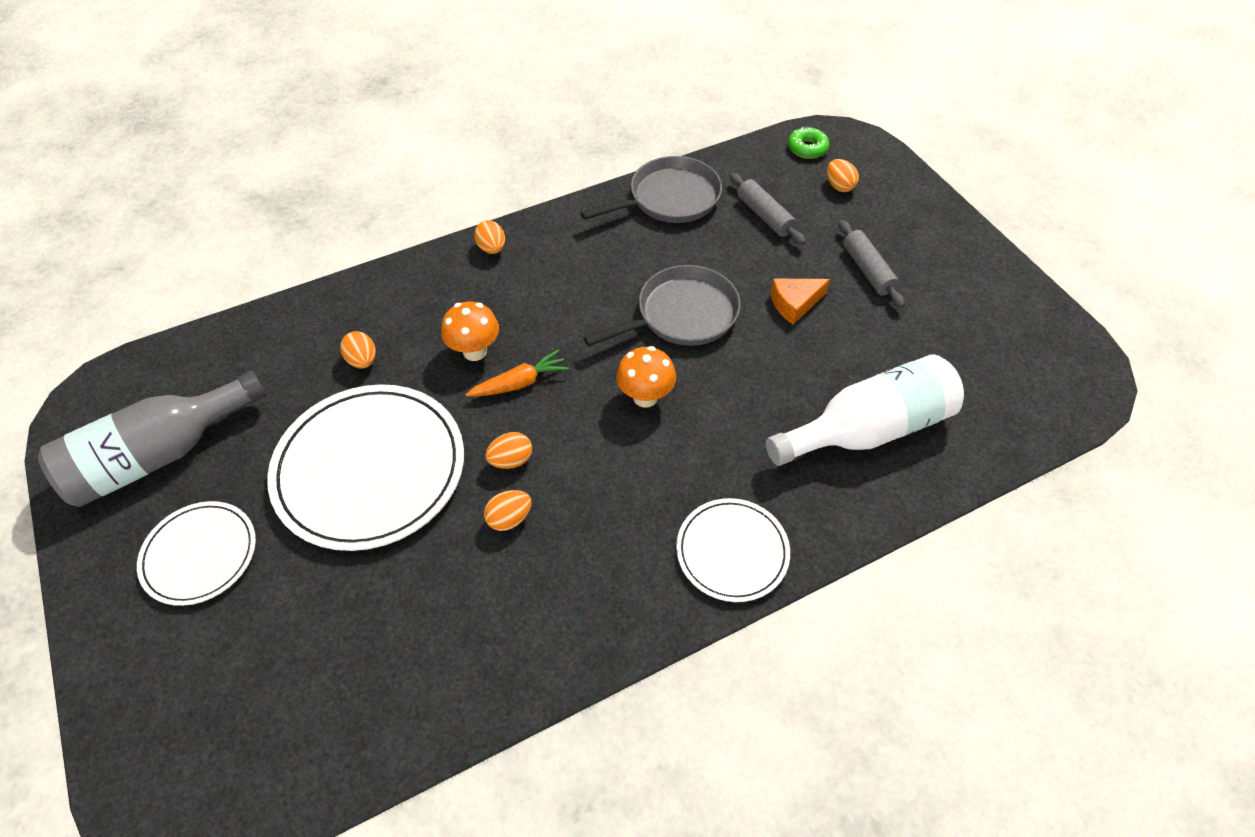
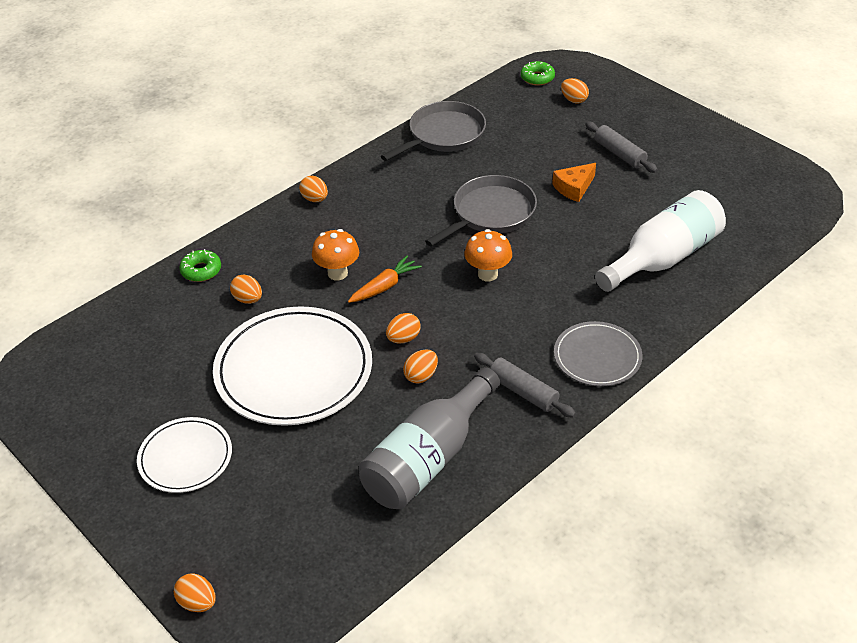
camera: 15 degrees left, 10 degrees down
grey bottle [38,371,266,507] -> grey bottle moved to [359,367,500,509]
white plate [676,498,790,602] -> grey plate [554,321,642,386]
grey rolling pin [729,173,806,245] -> grey rolling pin moved to [474,353,576,418]
none -> orange egg [174,573,216,612]
none -> green donut [179,249,221,282]

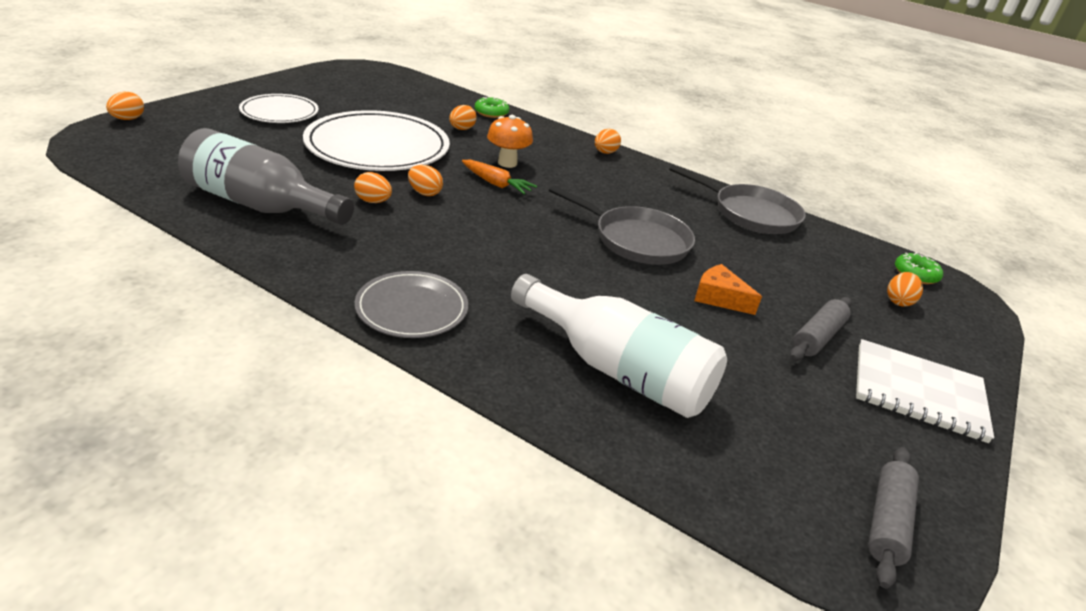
camera: 70 degrees right, 10 degrees down
orange mushroom [464,229,512,281] -> none
grey rolling pin [474,353,576,418] -> grey rolling pin moved to [868,447,919,589]
none -> white notebook [856,339,994,443]

